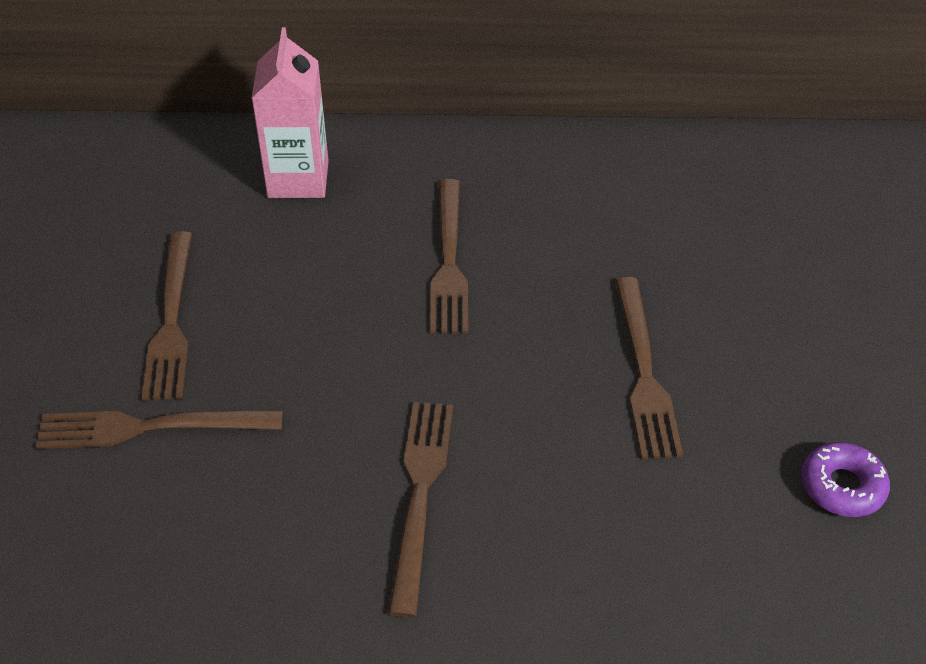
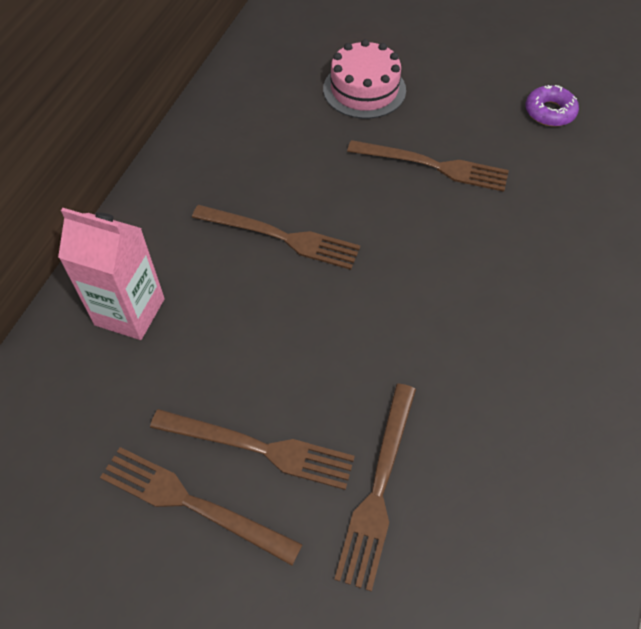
camera: 70 degrees left, 10 degrees up
brown fork [388,402,453,617] -> brown fork moved to [100,447,303,566]
none -> pink cake [323,39,406,119]

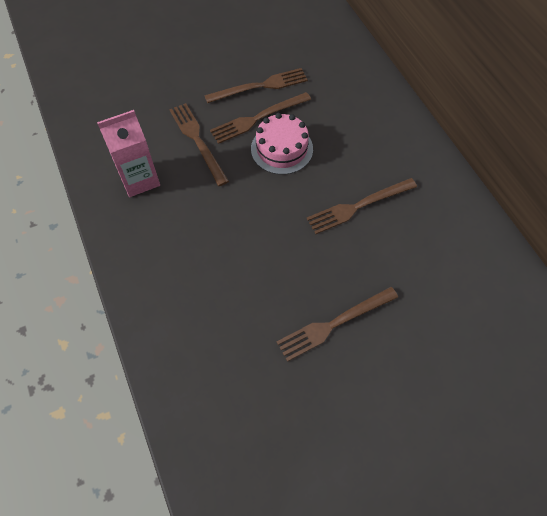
camera: 135 degrees right, 5 degrees up
pink carton [58,208,165,340] -> pink carton moved to [97,110,160,197]
pink cake [323,39,406,119] -> pink cake moved to [251,113,313,175]
purple donut [525,85,579,127] -> none

